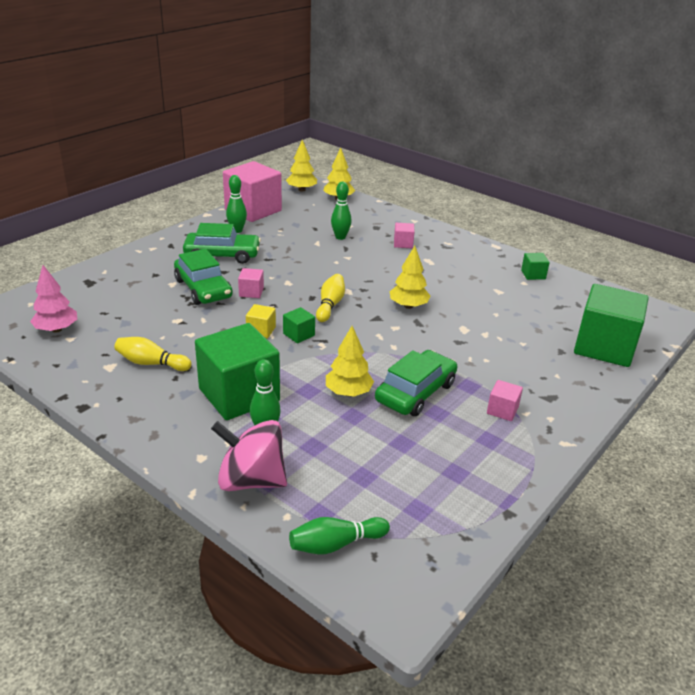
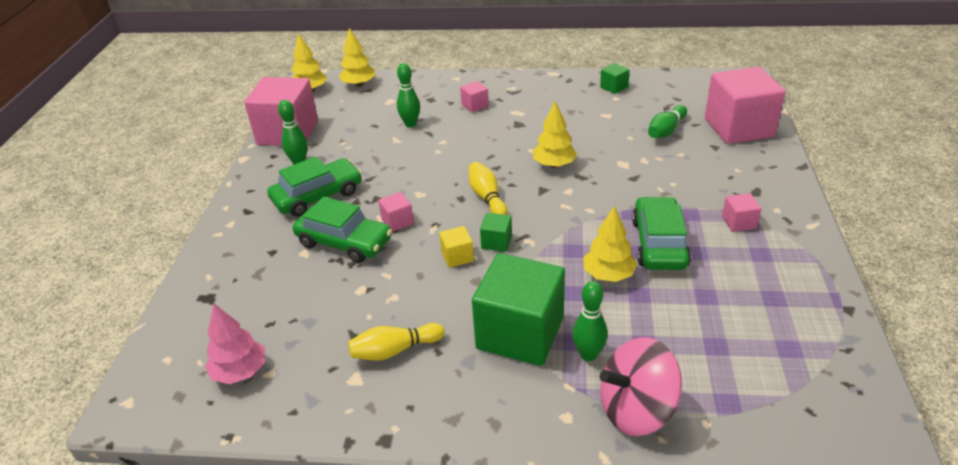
camera: 30 degrees left, 5 degrees up
green bowling pin [289,517,390,554] -> green bowling pin moved to [648,105,687,138]
green cube [574,284,649,367] -> pink cube [705,67,786,144]

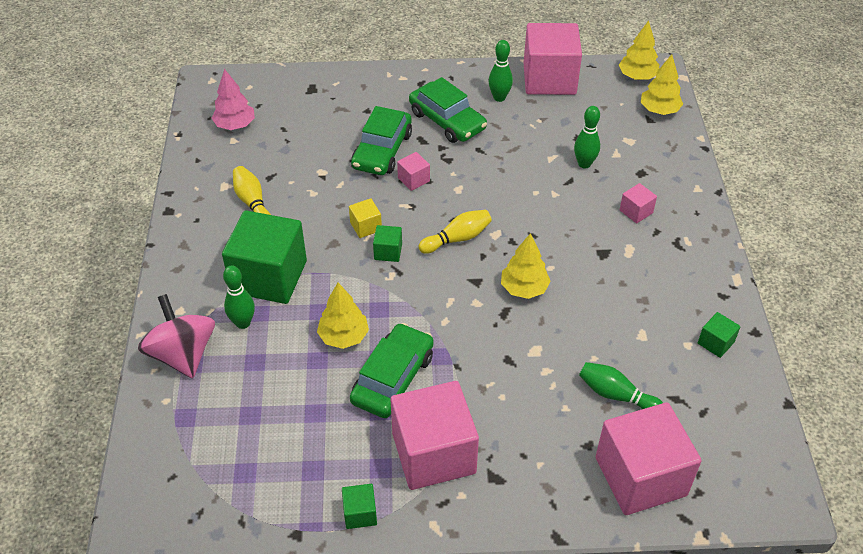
camera: 80 degrees right, 10 degrees up
green car [632,197,691,270] -> green car turned 60 degrees counterclockwise [350,323,434,418]
pink cube [722,193,761,232] -> pink cube [391,381,479,490], size x2.34
none -> green cube [342,484,377,529]

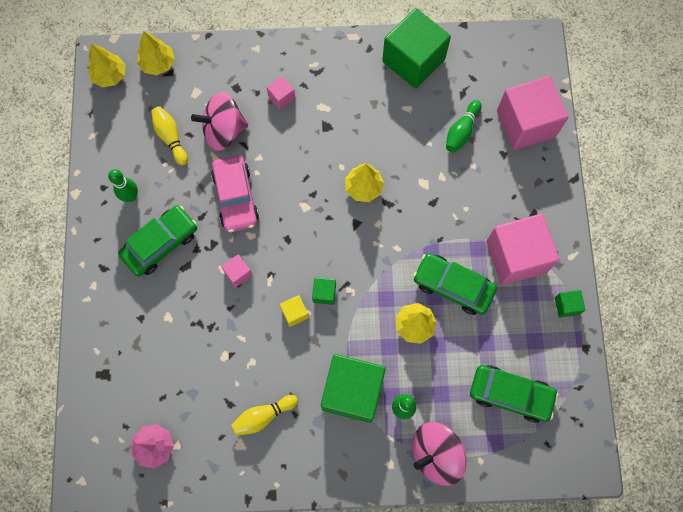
camera: 90 degrees left, 25 degrees up
green car [351,106,412,175] -> green car moved to [470,365,559,423]
yellow bowling pin [419,210,492,254] -> yellow bowling pin moved to [151,106,188,165]
pink cube [524,23,582,95] -> none
green bowling pin [574,106,600,168] -> pink spinning top [191,92,248,151]
green cube [698,312,740,358] -> green cube [382,8,451,89], size x2.34
none -> pink car [211,155,259,232]

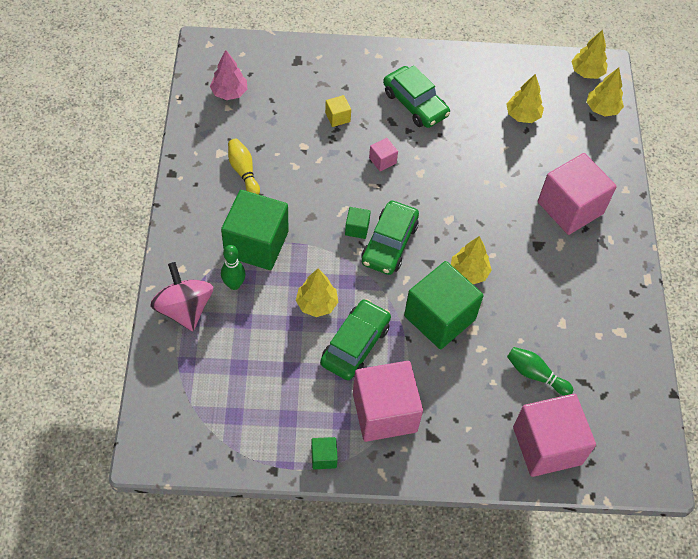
camera: 90 degrees right, 15 degrees down
green bowling pin [108,169,138,202] -> none
yellow bowling pin [151,106,188,165] -> yellow tree [506,74,544,123]
pink spinning top [191,92,248,151] -> none
pink car [211,155,259,232] -> none
pink cube [266,76,295,109] -> pink cube [538,153,617,235], size x2.34
yellow cube [280,295,309,327] -> yellow cube moved to [325,95,351,127]
green cube [382,8,451,89] -> green cube moved to [404,261,484,349]
green car [470,365,559,423] -> green car moved to [361,201,419,275]

